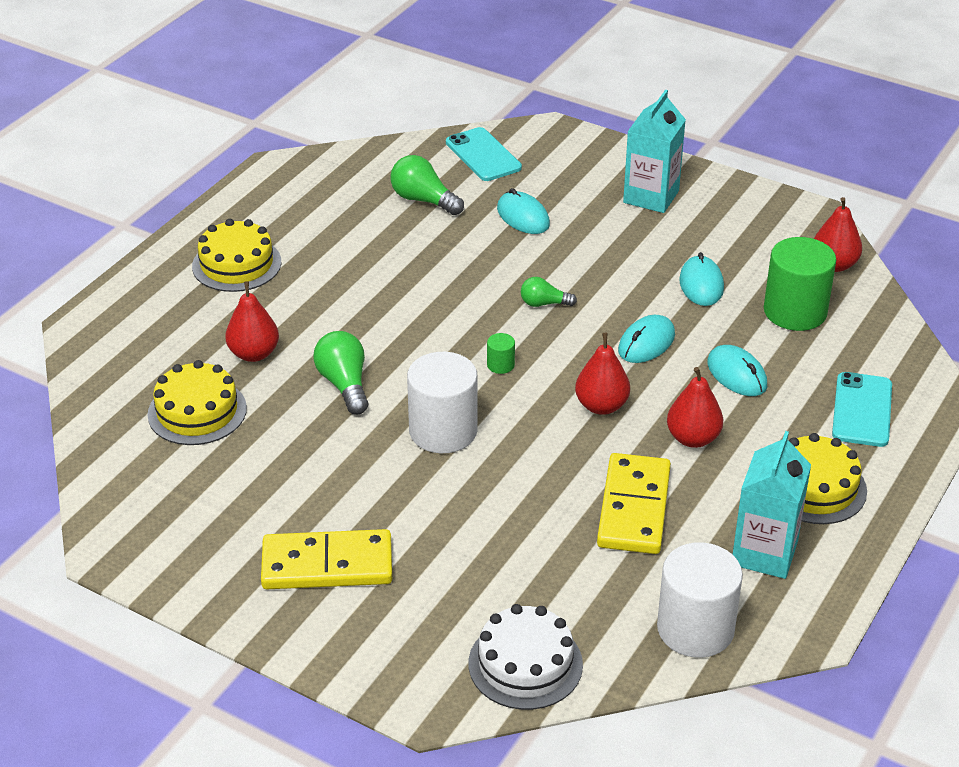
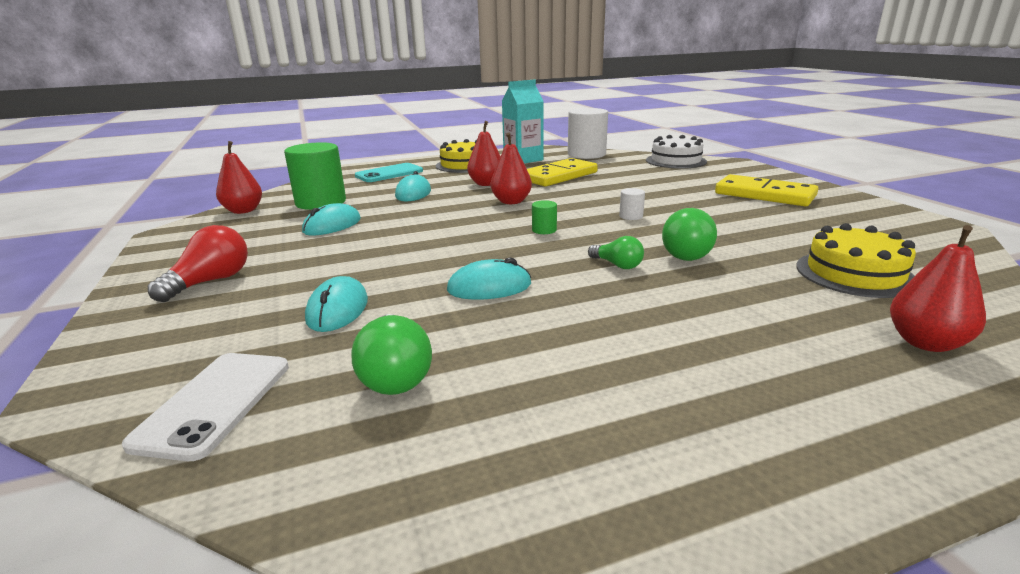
camera: 140 degrees left, 15 degrees down
yellow cake [192,219,281,292] -> none
red pear [225,281,279,362] -> red pear moved to [890,225,986,352]
white cylinder [407,352,478,453] -> white cylinder [619,188,645,220], size x0.42
turquoise phone [446,127,522,181] -> white phone [122,353,289,461]
green light bulb [521,277,577,307] -> green light bulb moved to [588,236,644,269]
turquoise mouse [618,315,675,363] -> turquoise mouse moved to [447,257,531,299]
turquoise carton [623,90,686,213] -> red light bulb [148,225,248,302]

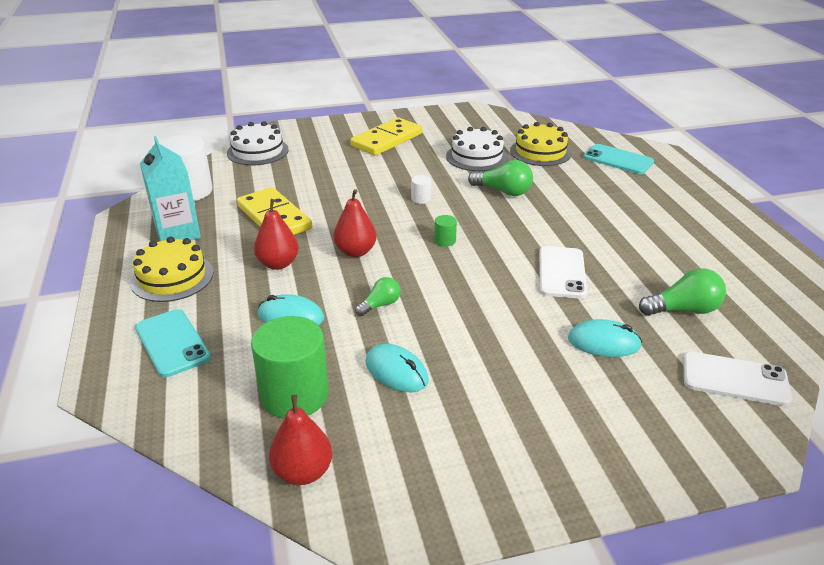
camera: 85 degrees left, 10 degrees up
red light bulb [148,225,248,302] -> none
turquoise mouse [447,257,531,299] -> white phone [539,246,587,299]
green light bulb [588,236,644,269] -> green light bulb moved to [355,277,400,316]
red pear [890,225,986,352] -> turquoise phone [583,144,654,174]
none -> white cake [446,127,508,171]

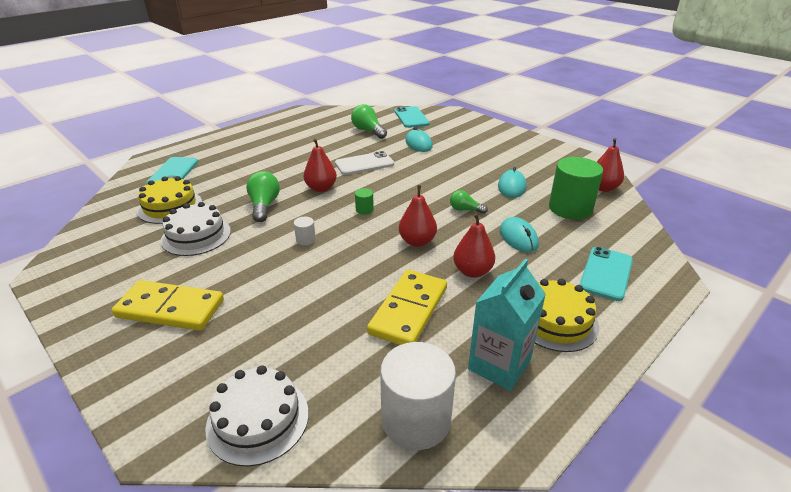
camera: 120 degrees left, 0 degrees up
white phone [683,351,792,406] -> turquoise phone [395,106,430,128]
none -> red pear [304,139,337,192]

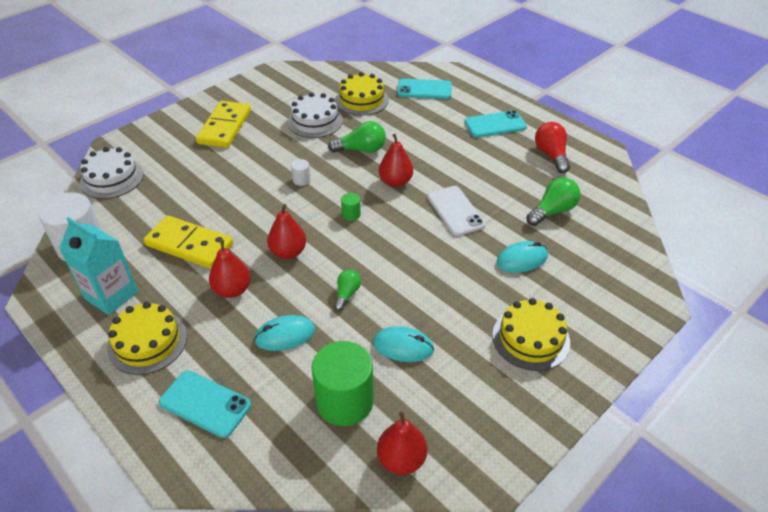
camera: 90 degrees right, 10 degrees up
turquoise phone [395,106,430,128] -> turquoise phone moved to [464,110,527,138]
none -> yellow cake [492,298,570,371]
none -> red light bulb [535,122,570,173]

